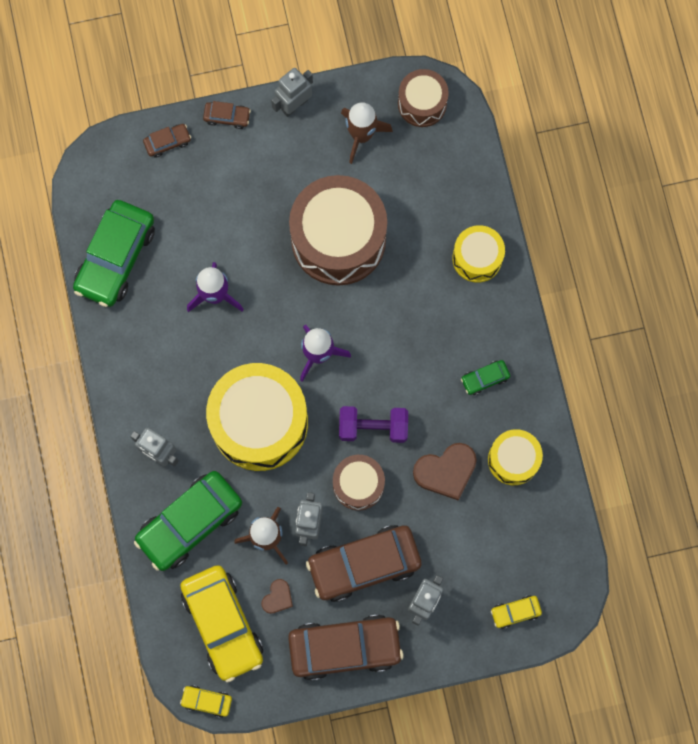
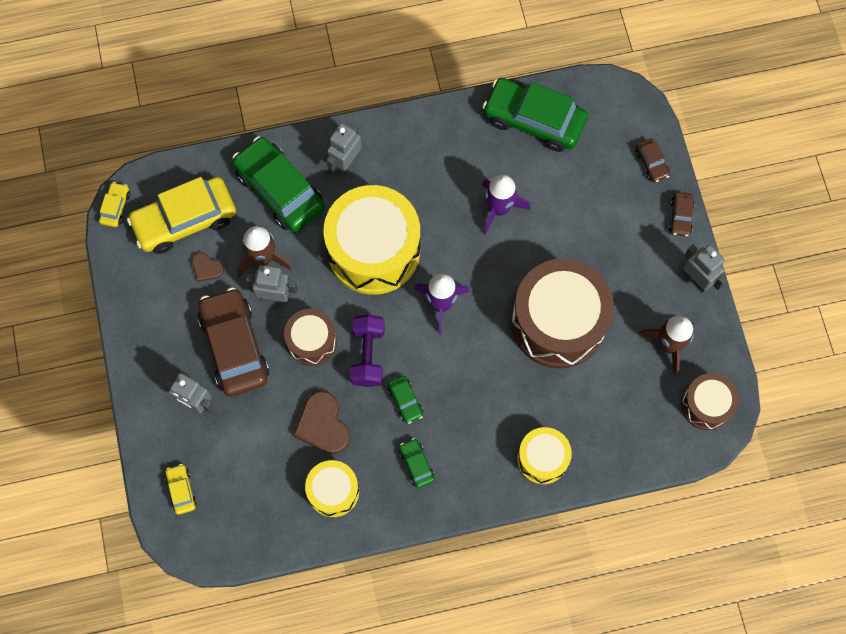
camera: 90 degrees right, 5 degrees down
brown car [288,614,404,681] -> none
none -> green car [388,376,423,424]

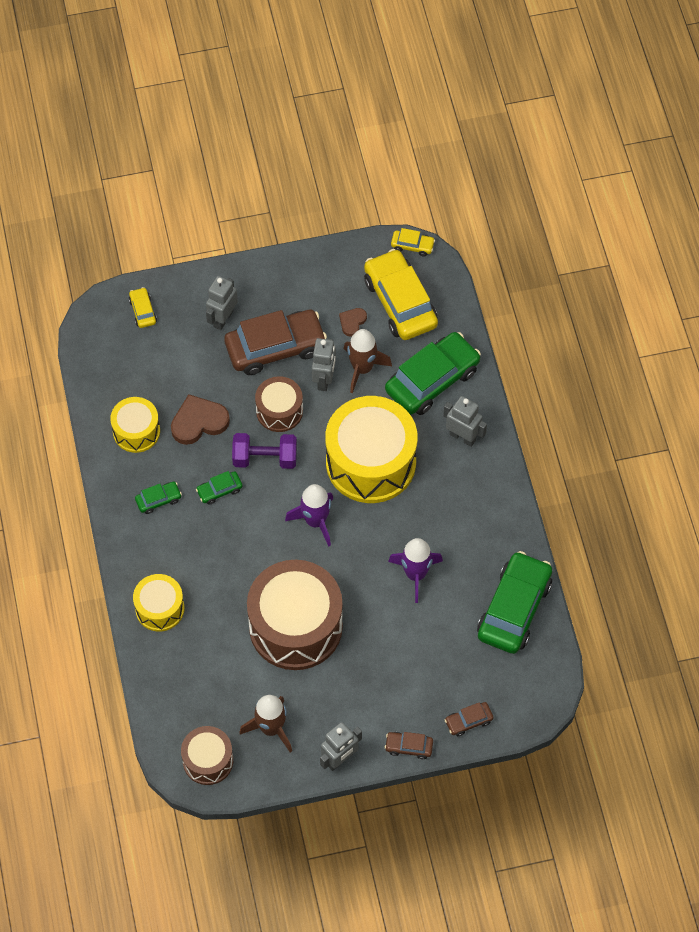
camera: 90 degrees right, 10 degrees down
yellow car [165,464,197,515] -> yellow car turned 90 degrees counterclockwise [129,287,157,328]

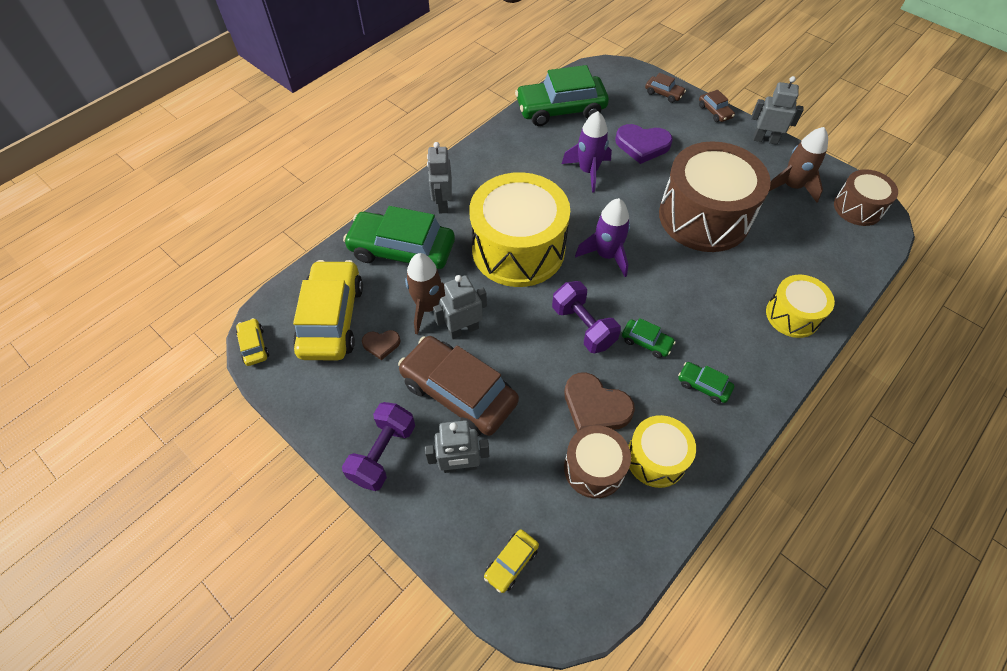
camera: 125 degrees left, 5 degrees down
brown drum [255,376,303,432] -> brown drum moved to [564,425,631,498]
yellow car [364,249,438,340] -> yellow car turned 150 degrees clockwise [293,260,363,360]
none -> purple dumbbell [342,402,415,491]
none -> purple heart [615,124,673,164]

